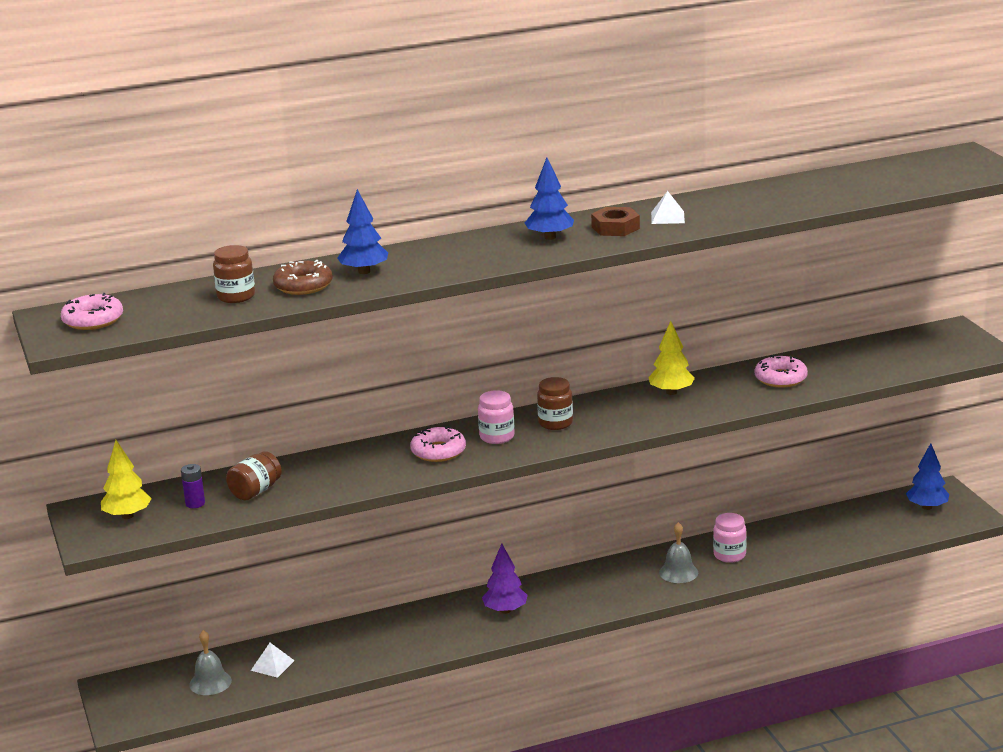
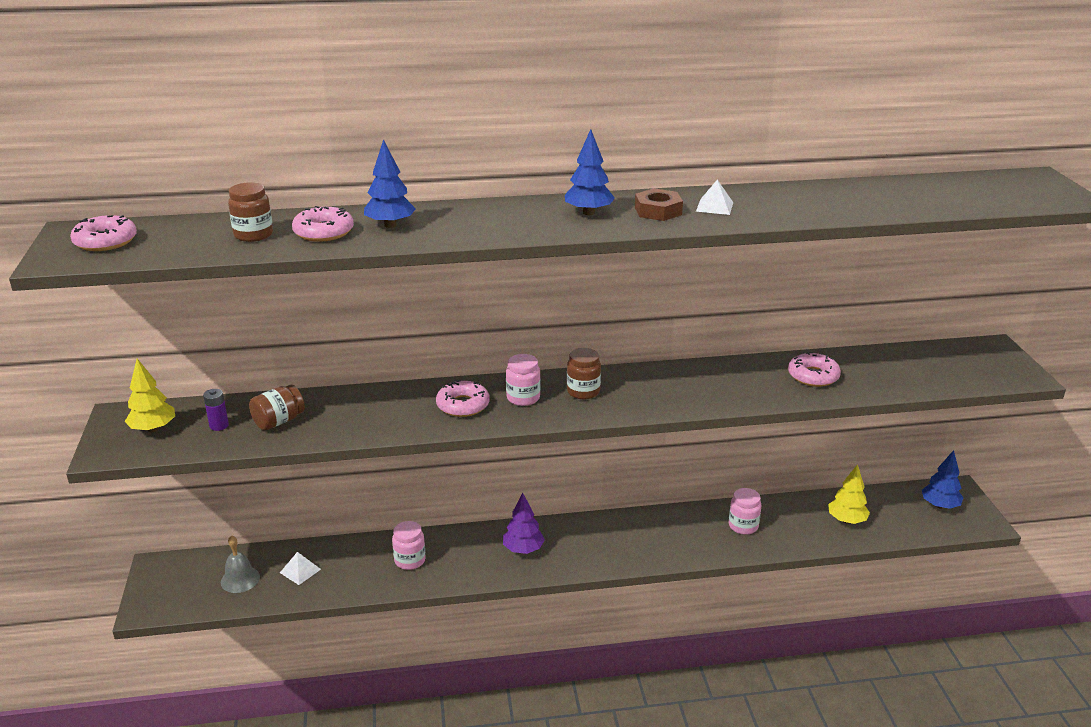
camera: 10 degrees right, 5 degrees up
brown donut [273,260,333,295] -> pink donut [292,206,354,242]
yellow tree [649,321,695,395] -> yellow tree moved to [828,464,870,524]
grey bell [659,522,698,583] -> none
none -> pink jar [392,521,426,570]

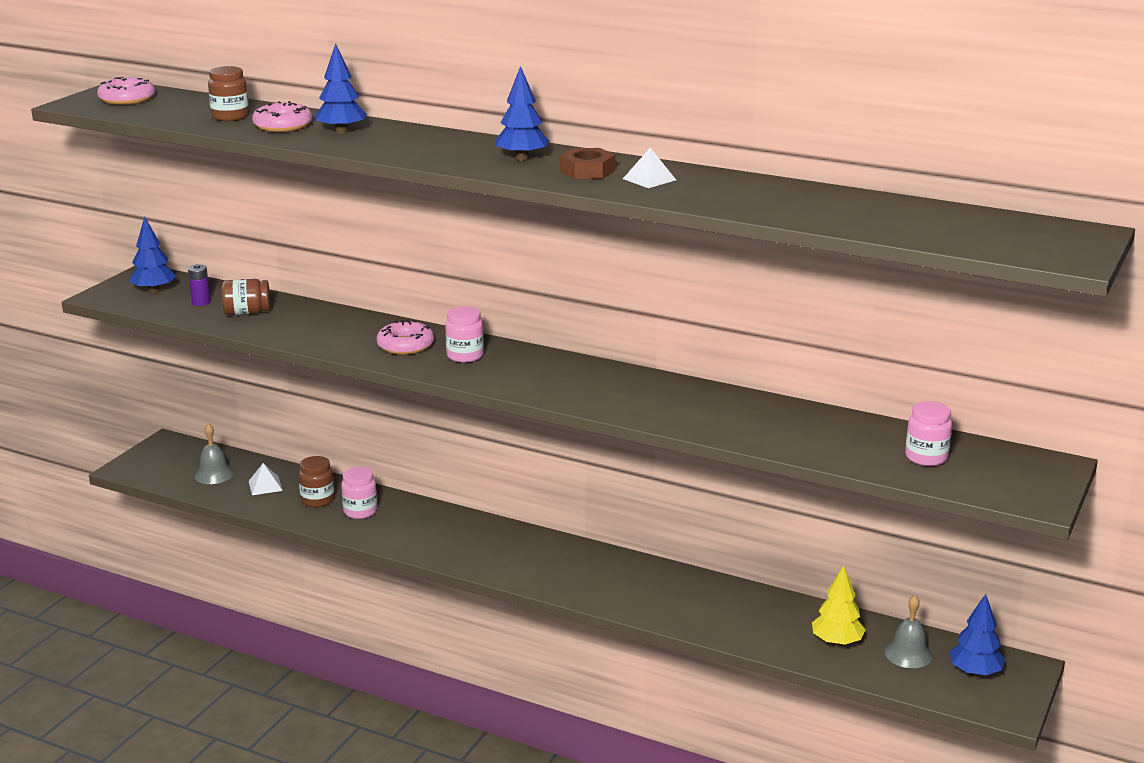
camera: 35 degrees right, 5 degrees down
yellow tree [125,359,175,432] -> blue tree [129,216,176,293]
purple tree [503,493,545,554] -> none
brown jar [567,348,601,399] -> brown jar moved to [298,456,334,508]
pink jar [728,488,761,535] -> pink jar moved to [905,401,952,466]
pink donut [788,352,841,387] -> none
none -> grey bell [885,595,933,668]

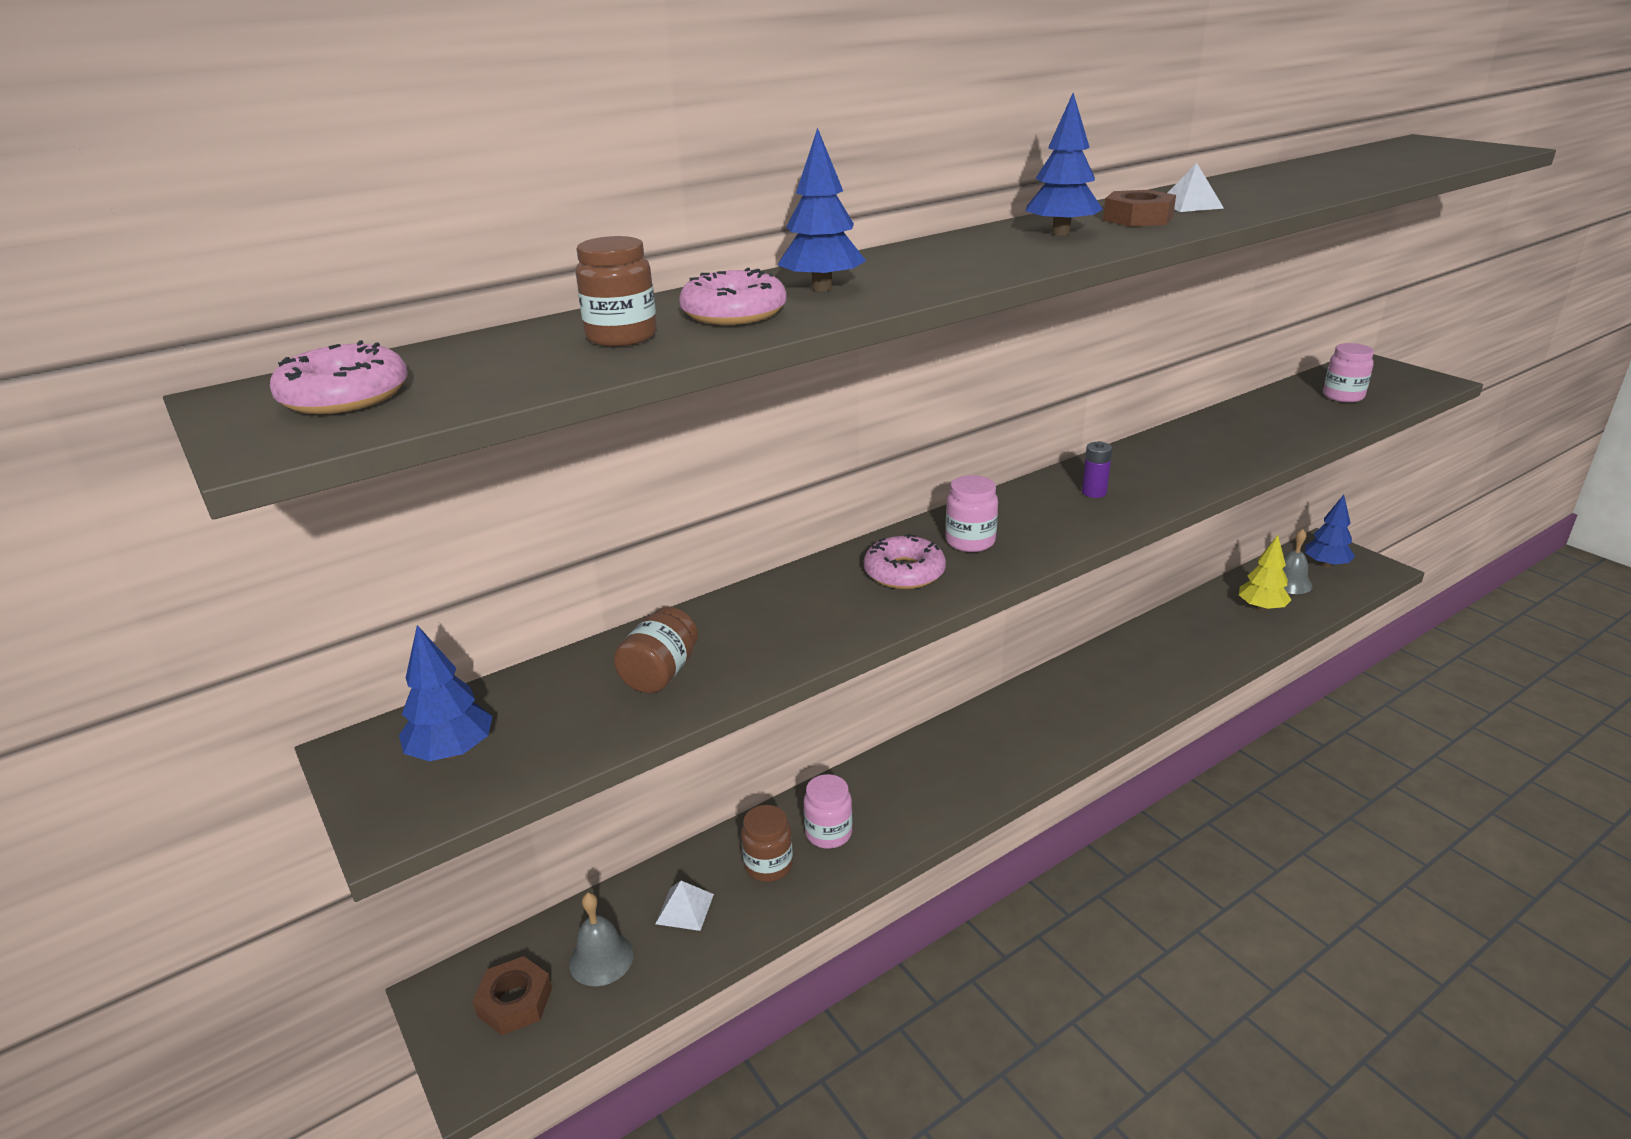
camera: 60 degrees left, 5 degrees up
purple battery [188,264,210,306] -> purple battery moved to [1082,441,1112,498]
none -> brown nut [472,956,552,1035]

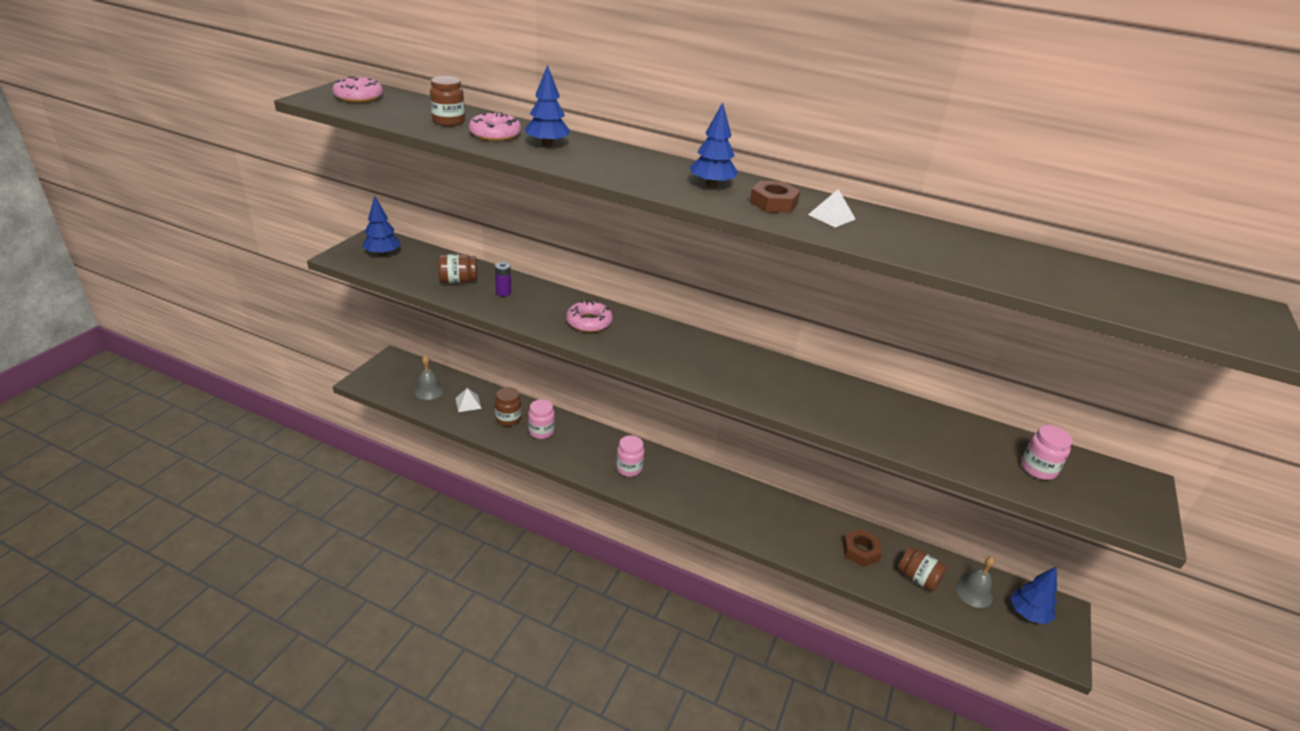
camera: 55 degrees right, 5 degrees up
brown nut [472,956,552,1035] -> brown nut moved to [843,529,882,567]
pink jar [946,475,998,552] -> pink jar moved to [616,435,644,477]
purple battery [1082,441,1112,498] -> purple battery moved to [495,262,511,296]
yellow tree [1239,535,1291,611] -> brown jar [898,547,947,592]

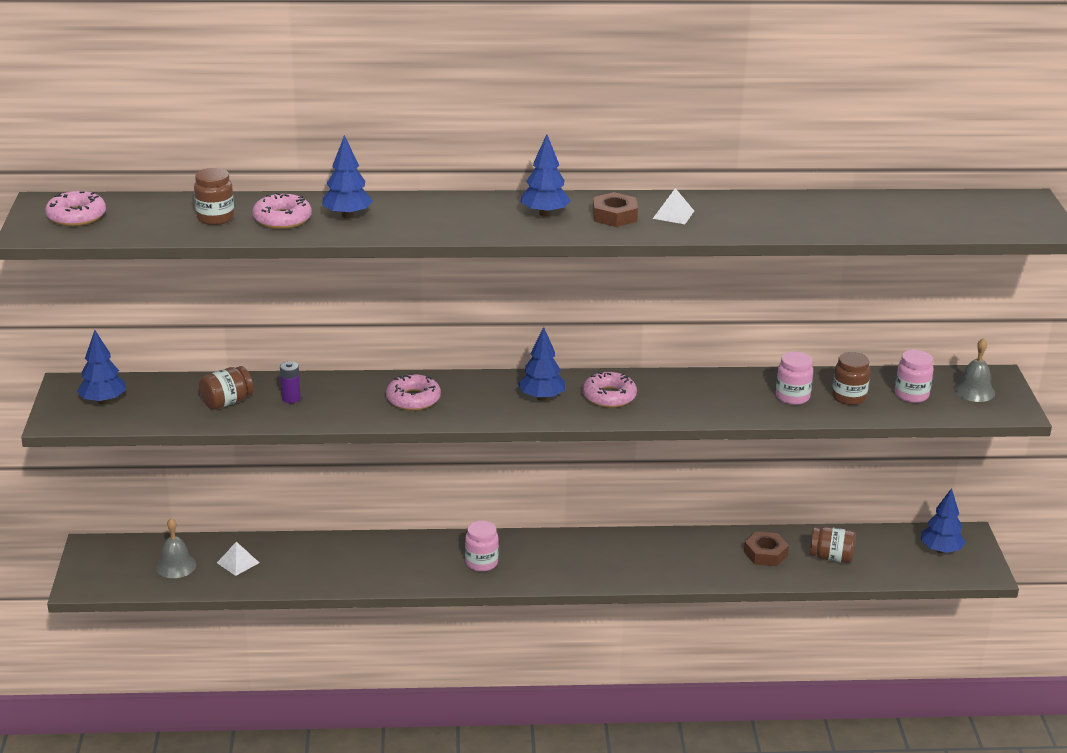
camera: 25 degrees left, 5 degrees down
brown jar [495,387,521,426] -> brown jar moved to [832,352,870,405]
pink jar [528,399,555,439] -> pink jar moved to [776,352,813,405]
grey bell [955,557,995,608] -> grey bell moved to [953,338,995,402]
none -> blue tree [518,327,565,401]
none -> pink donut [582,372,637,408]

